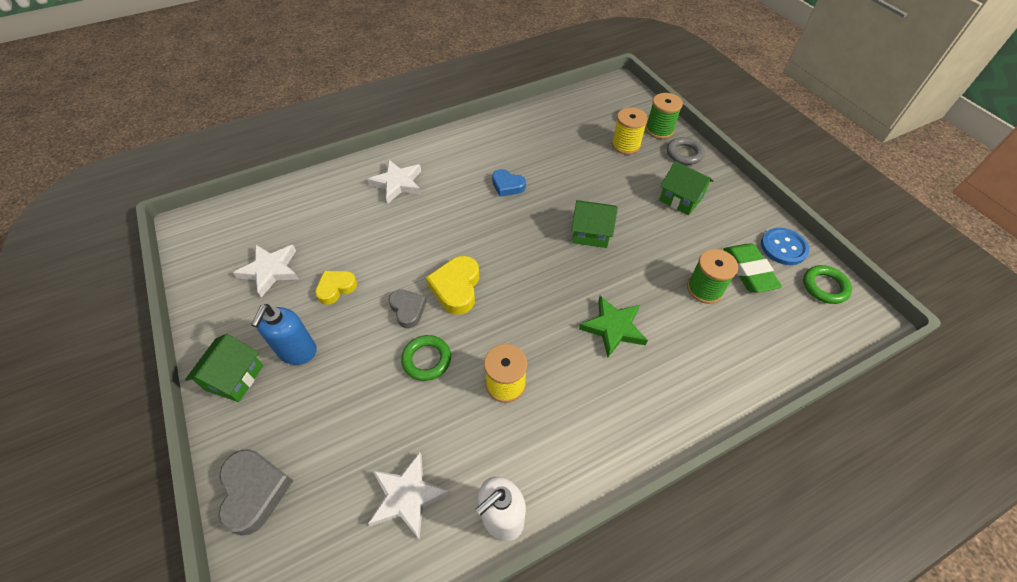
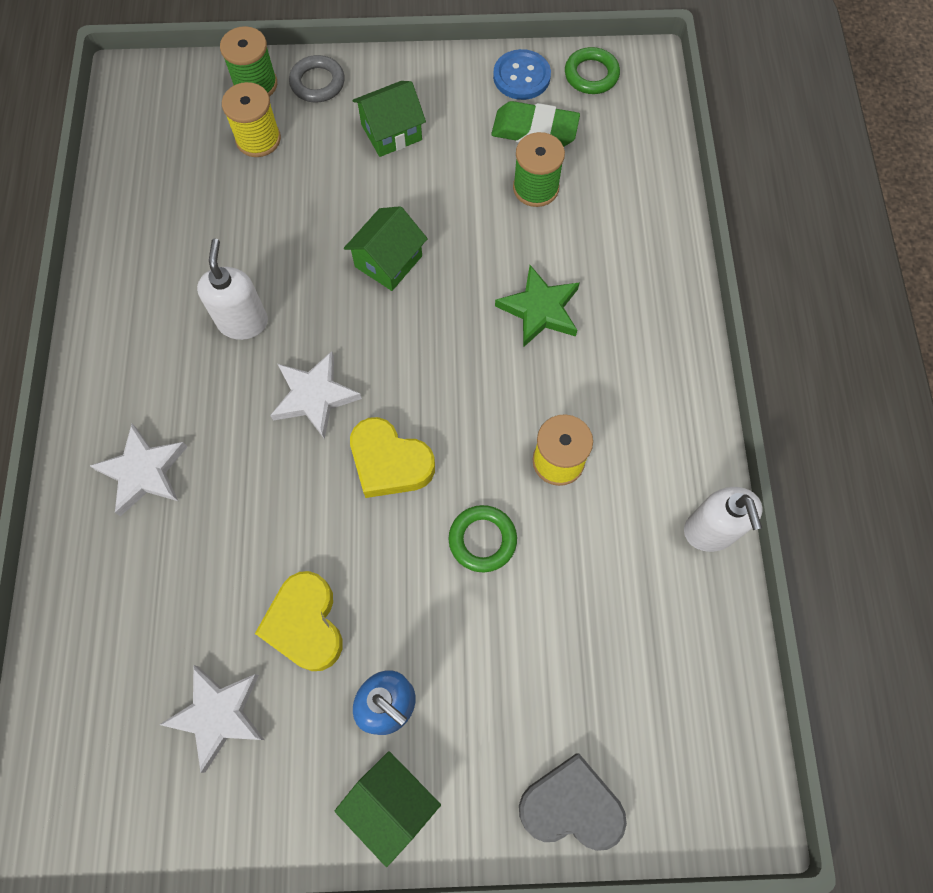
camera: 65 degrees left, 15 degrees up
yellow heart [315,271,357,305] -> yellow heart [255,571,343,671], size x1.51
white star [368,452,450,540] -> white star moved to [270,351,362,439]
grey heart [388,289,427,328] -> none
blue heart [492,169,526,197] -> white soap dispenser [197,238,268,340]

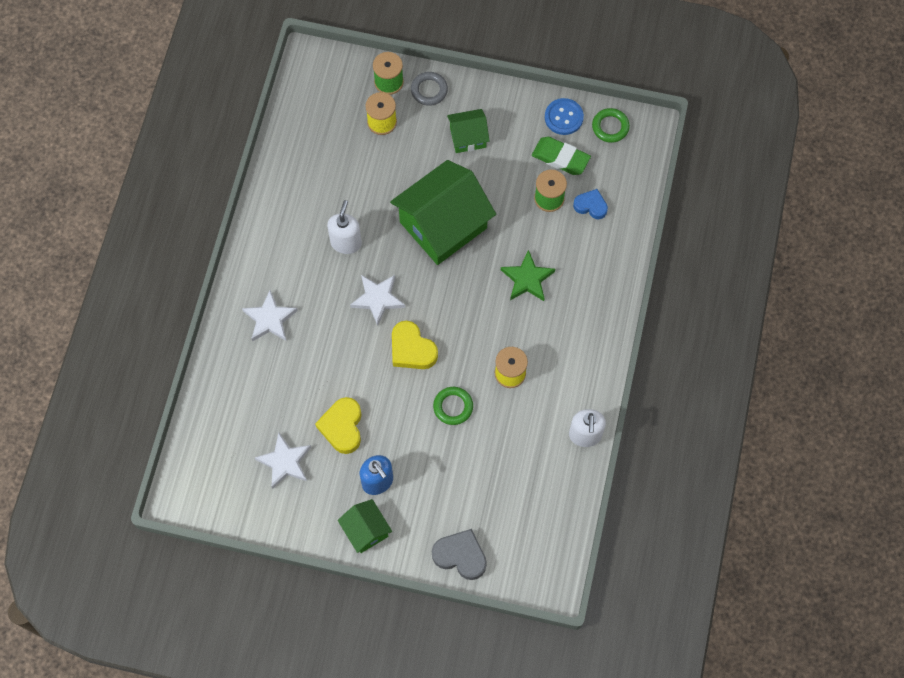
camera: 15 degrees right, 0 degrees up
green house [344,206,428,291] -> green house [390,160,496,265], size x2.02
none -> blue heart [573,189,608,219]

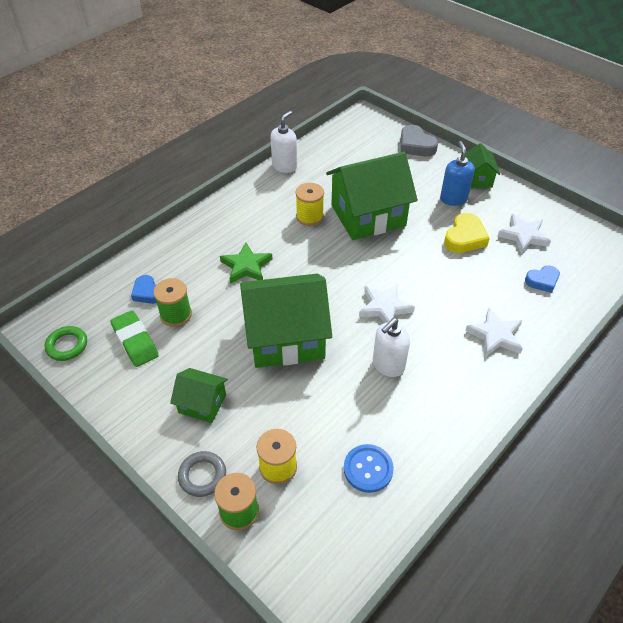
camera: 150 degrees left, 20 degrees down
yellow heart [392,321,438,369] -> none
green ring [433,387,473,425] -> green house [326,152,418,240]
blue button [545,98,584,135] -> blue button moved to [344,444,394,493]
none -> blue heart [525,266,560,293]

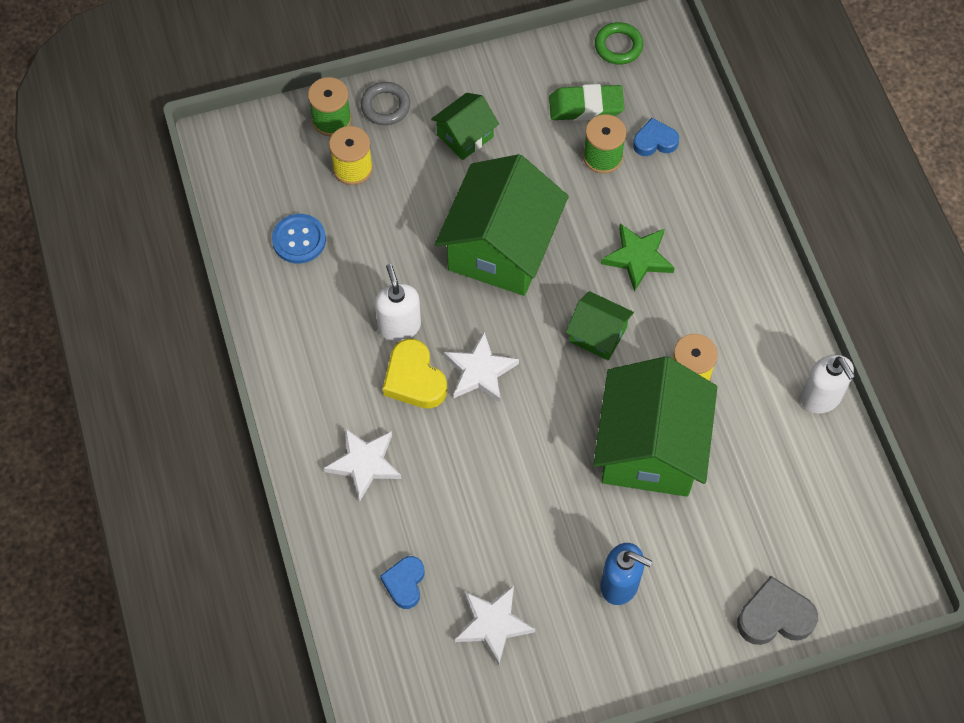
camera: 120 degrees right, 15 degrees up
yellow heart [444,213,490,253] -> yellow heart moved to [383,339,447,409]
green house [465,143,500,188] -> green house moved to [566,291,634,361]

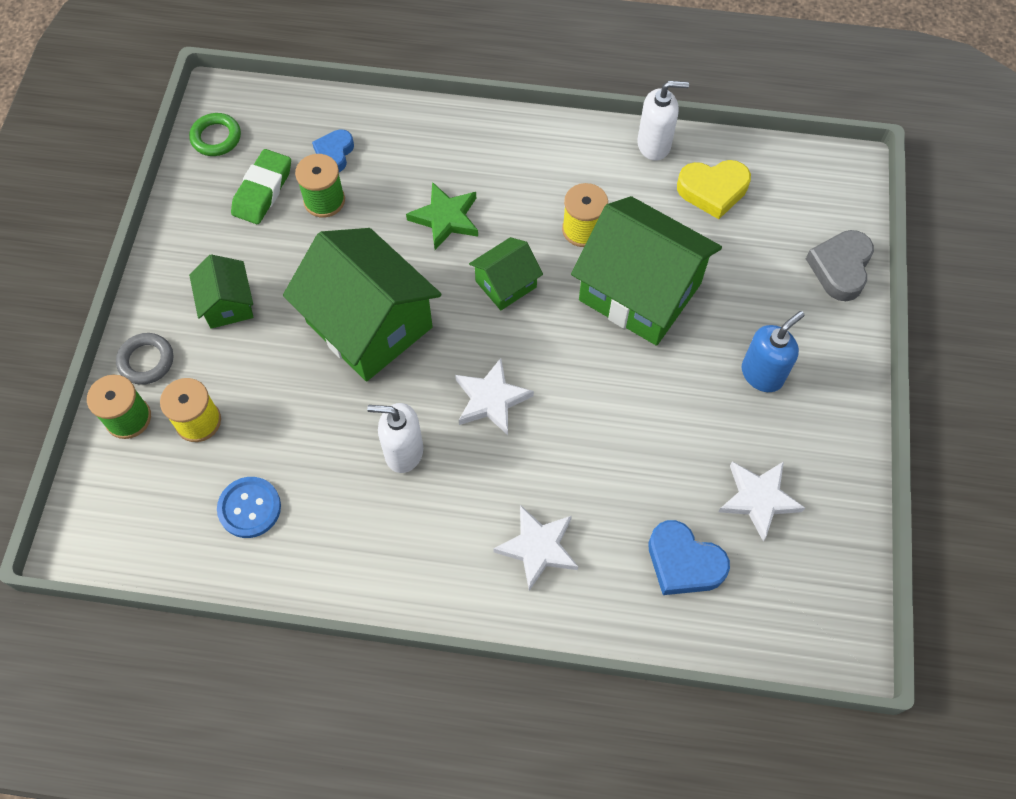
camera: 65 degrees left, 0 degrees up
blue heart [380,556,425,609] -> blue heart [648,520,730,595], size x1.51
yellow heart [383,339,447,409] -> yellow heart moved to [677,160,751,219]

